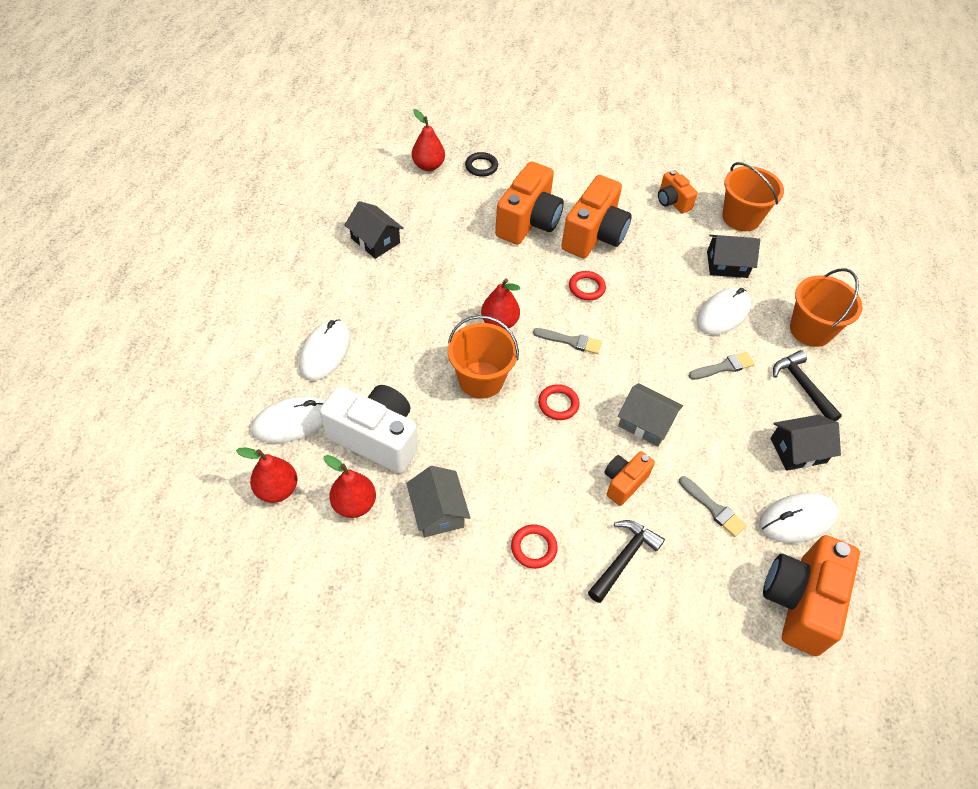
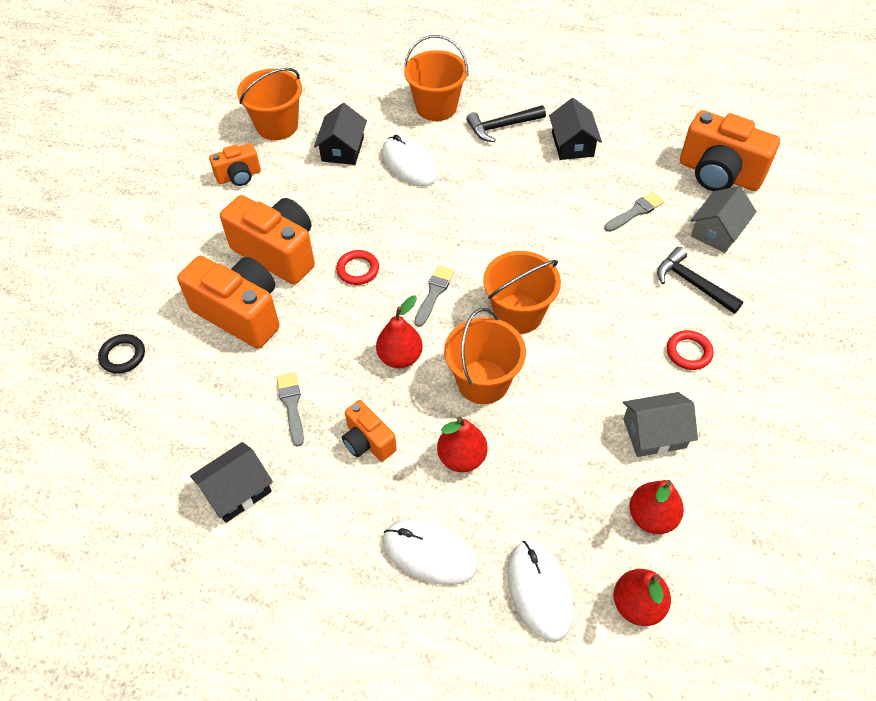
camera: 80 degrees left, 0 degrees up
white camera [320,385,418,474] -> none
red pear [412,109,445,171] -> red pear moved to [437,416,488,472]
red ring [538,384,580,420] -> orange bucket [483,251,561,334]
orange camera [604,451,655,506] -> orange camera moved to [342,400,397,461]
grey house [618,383,683,446] -> grey house moved to [690,186,757,253]
grey brush [689,352,755,380] -> grey brush moved to [277,372,304,447]
white mouse [759,493,838,543] -> none

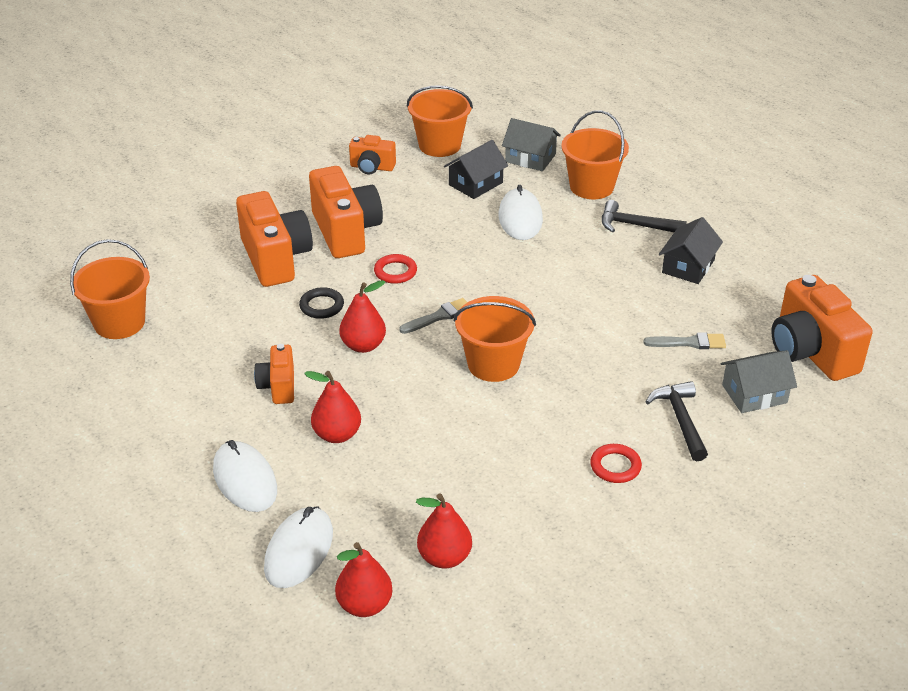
camera: 35 degrees right, 15 degrees down
black ring [98,334,145,374] -> black ring moved to [299,287,344,319]
black house [190,442,273,523] -> none
grey brush [277,372,304,447] -> none
orange bucket [444,308,526,404] -> orange bucket moved to [70,239,150,339]
grey house [623,392,698,457] -> grey house moved to [502,118,561,171]

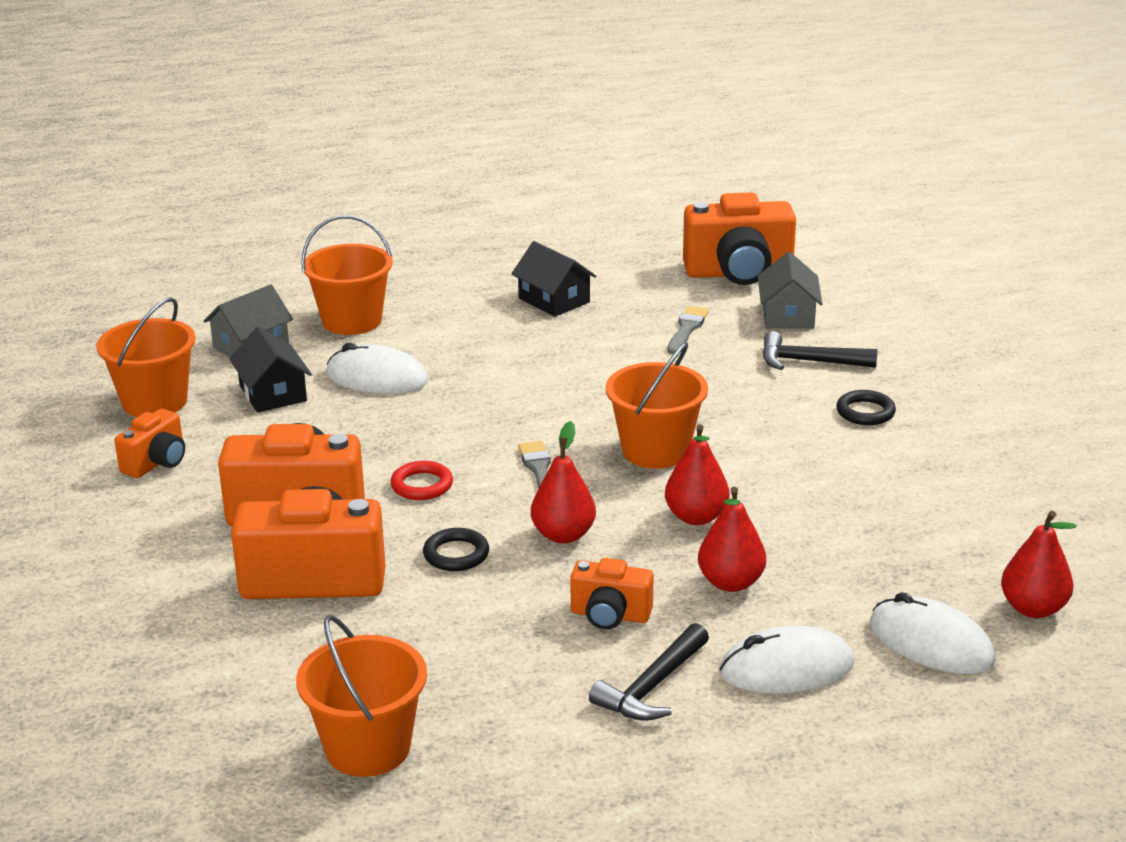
camera: 70 degrees left, 10 degrees down
red pear [416,493,472,568] -> red pear moved to [665,424,729,525]
red ring [590,444,642,483] -> black ring [836,390,896,425]
black hammer [602,200,687,232] -> black hammer moved to [589,623,709,721]

